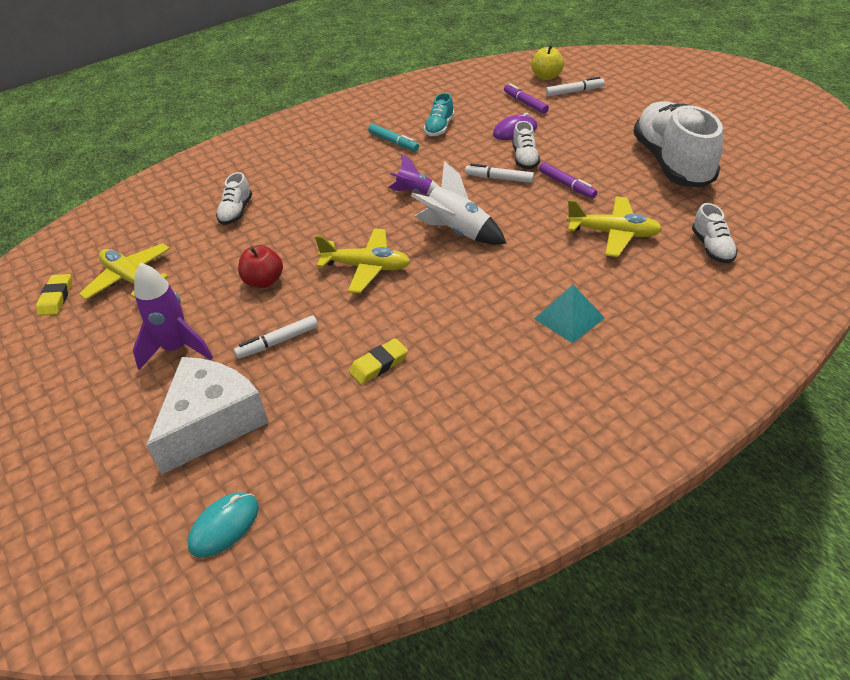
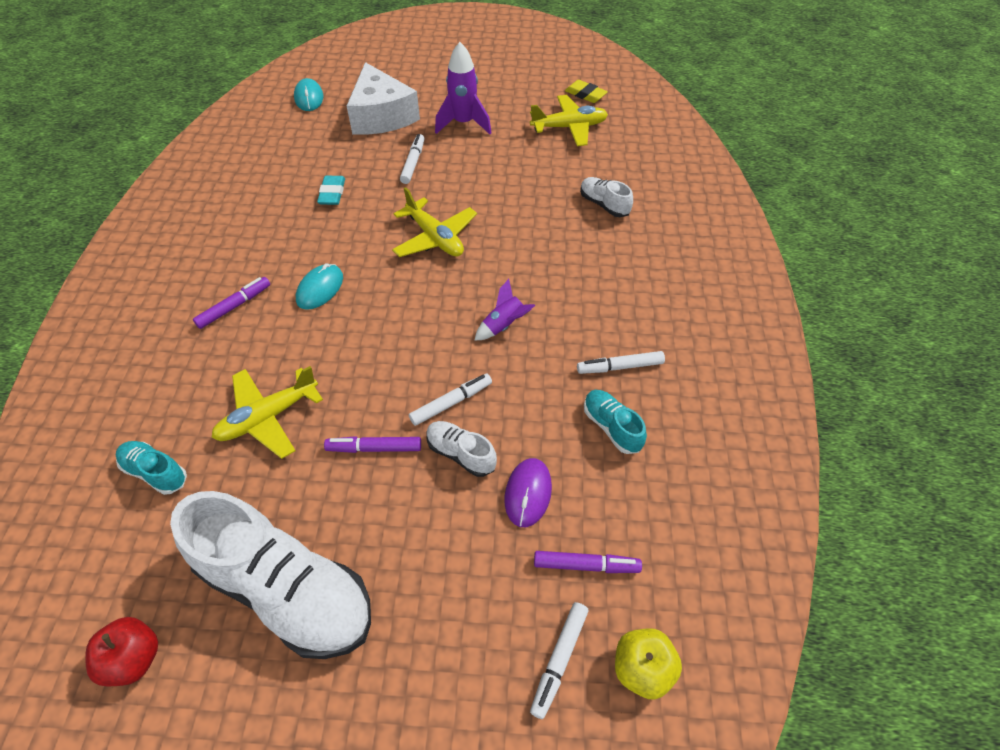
camera: 125 degrees right, 10 degrees up
red apple [238,245,283,288] -> red apple moved to [85,617,158,686]
yellow plane [315,228,411,293] -> yellow plane turned 90 degrees counterclockwise [392,187,477,257]
yellow eraser [349,338,408,385] -> turquoise eraser [317,176,345,205]
turquoise marker [368,124,419,151] -> white marker [577,351,665,374]
white rocket [411,161,506,245] -> none
turquoise pyramid [534,285,605,343] -> purple marker [193,277,270,329]
white shoe [692,203,738,263] -> turquoise shoe [116,441,187,495]
none -> turquoise mouse [296,263,343,310]

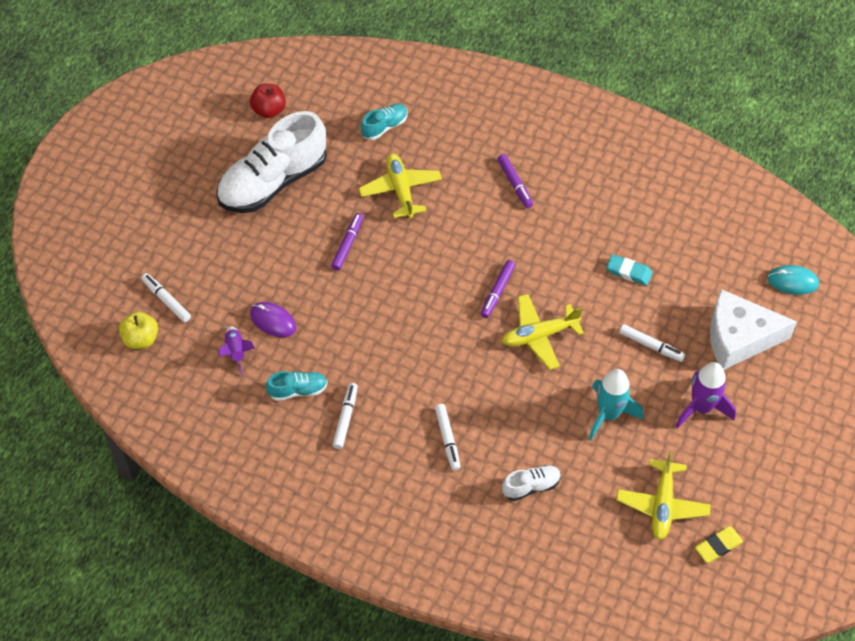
camera: 110 degrees right, 5 degrees up
turquoise mouse [296,263,343,310] -> none
white marker [409,374,492,426] -> white marker moved to [435,404,460,471]
white shoe [427,421,497,477] -> none
purple rocket [475,279,535,340] -> purple rocket moved to [219,326,255,375]
purple marker [534,551,642,573] -> purple marker moved to [481,260,515,318]
none -> turquoise rocket [589,369,643,440]

